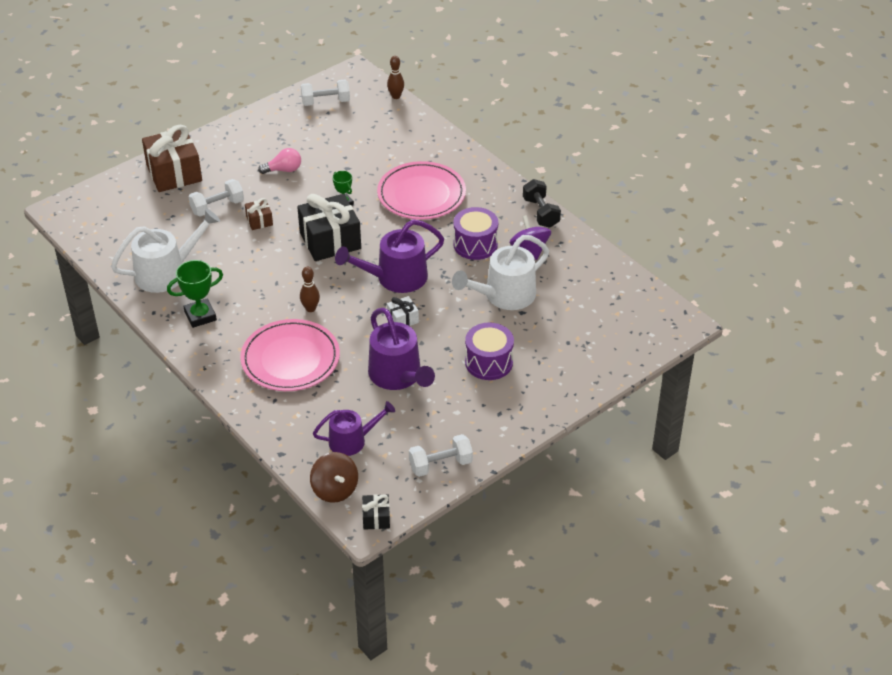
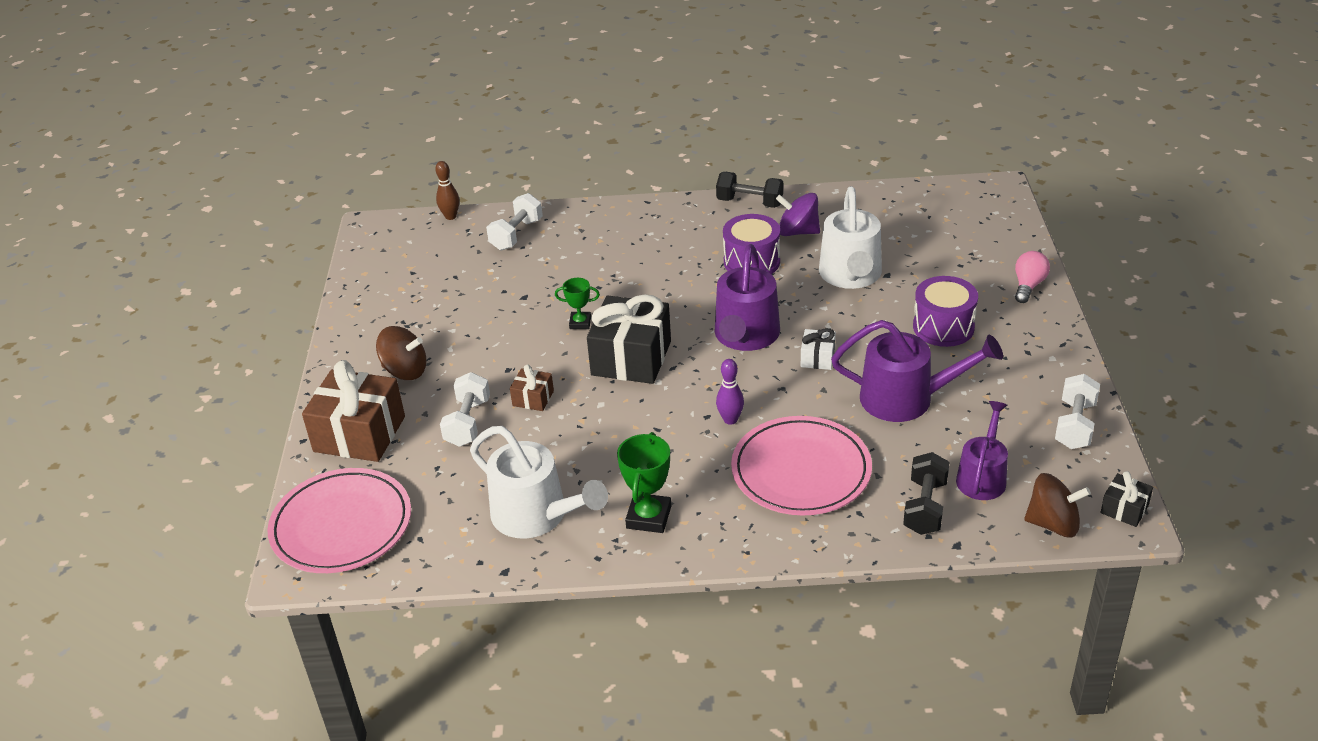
camera: 50 degrees left, 5 degrees down
white watering can [111,209,220,293] -> white watering can turned 120 degrees clockwise [470,426,608,539]
pink light bulb [258,148,301,174] -> pink light bulb moved to [1015,251,1050,303]
brown bowling pin [300,267,320,312] -> purple bowling pin [716,359,744,425]
white dumbbell [301,79,350,106] -> white dumbbell moved to [486,193,543,251]
pink plate [377,161,466,220] -> pink plate moved to [267,468,411,573]
none -> brown spinning top [376,326,427,380]
none -> black dumbbell [903,452,949,535]

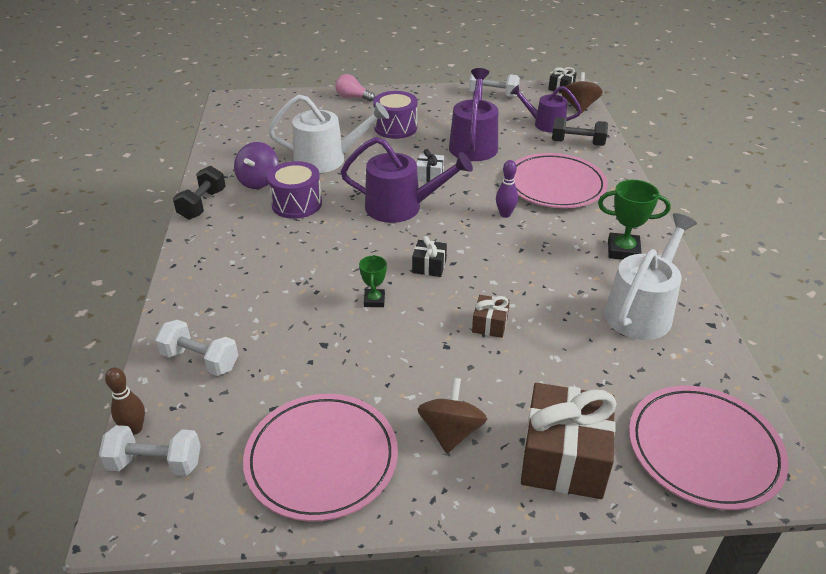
camera: 95 degrees left, 0 degrees up
white dumbbell [440,372,490,447] -> white dumbbell moved to [99,425,201,476]
black gift [587,294,671,384] -> black gift [412,236,447,277], size x0.47
none -> pink plate [243,394,398,522]

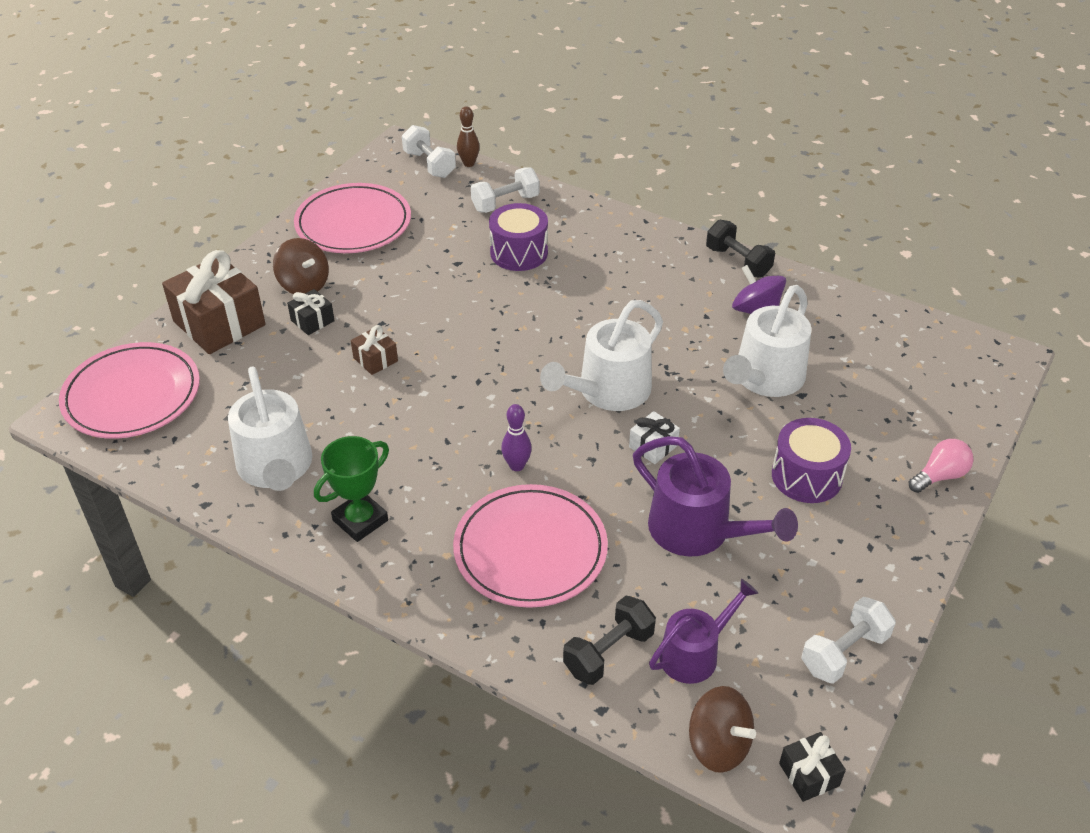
camera: 125 degrees right, 5 degrees up
white dumbbell [99,425,201,476] -> white dumbbell turned 75 degrees counterclockwise [402,125,456,178]
purple drum [267,161,322,219] -> purple drum moved to [489,203,548,271]
purple watering can [340,137,473,223] -> white watering can [540,300,663,411]
green trophy [359,255,387,307] -> none
black gift [412,236,447,277] -> black gift moved to [287,289,335,335]

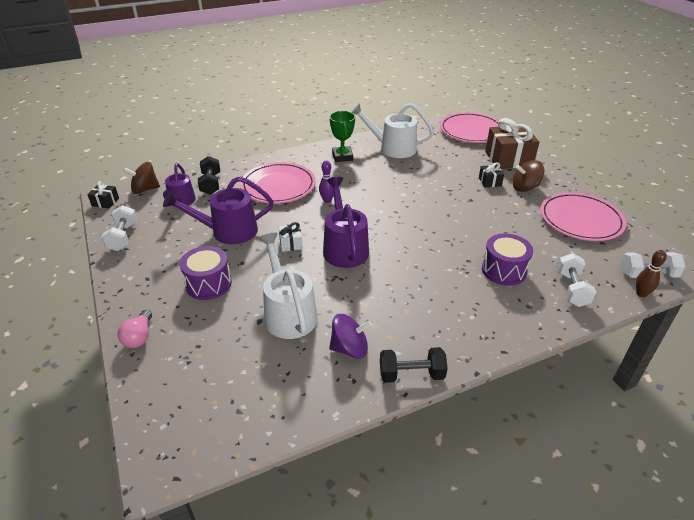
camera: 125 degrees right, 5 degrees down
brown gift [351,325,398,375] -> none
white watering can [540,300,663,411] -> purple watering can [323,177,369,268]

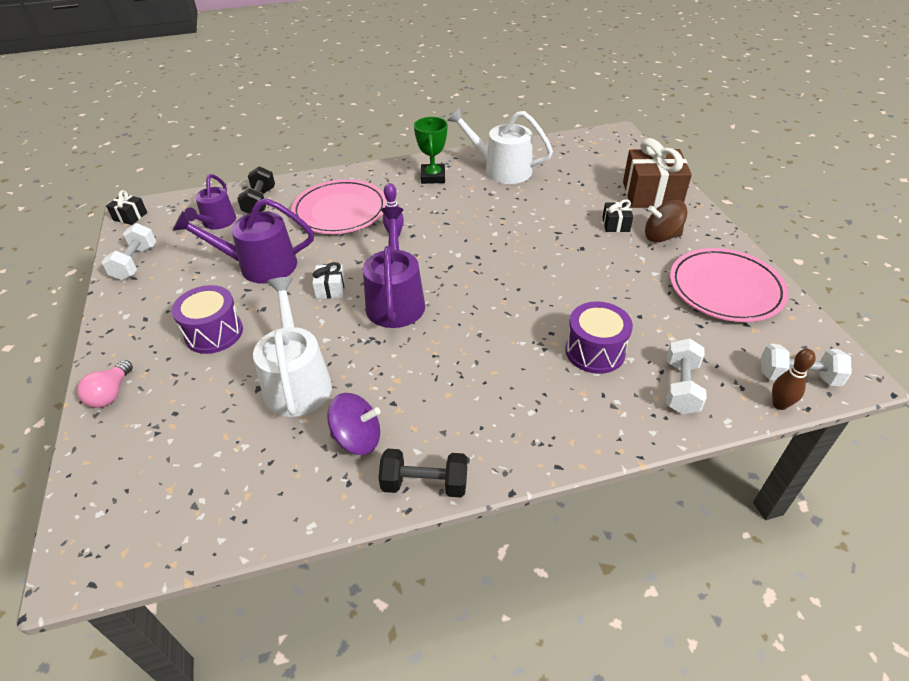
camera: 10 degrees right, 5 degrees up
brown spinning top [123,162,160,194] -> none
pink plate [440,112,499,143] -> none

